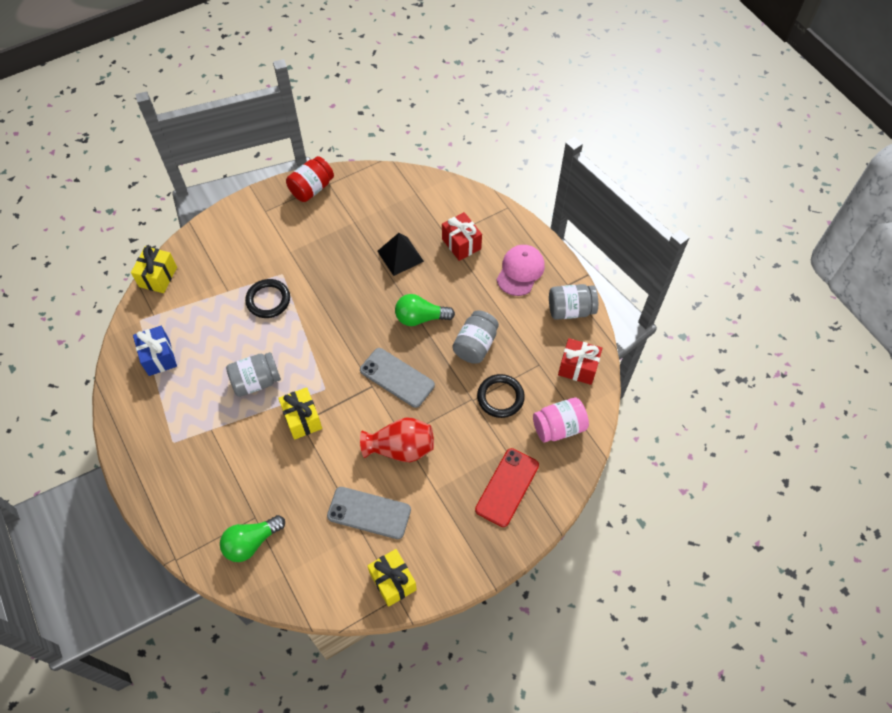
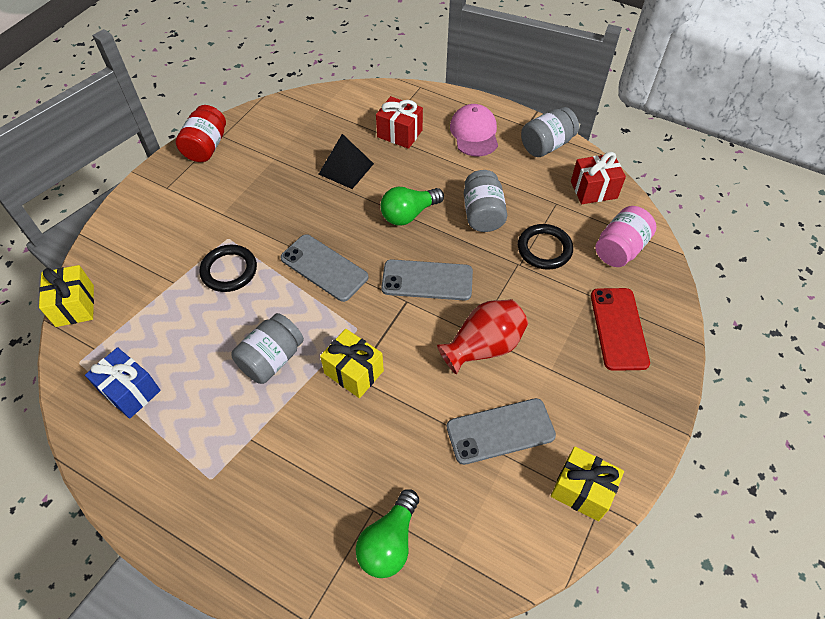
camera: 30 degrees left, 5 degrees down
none -> grey phone [281,234,369,302]

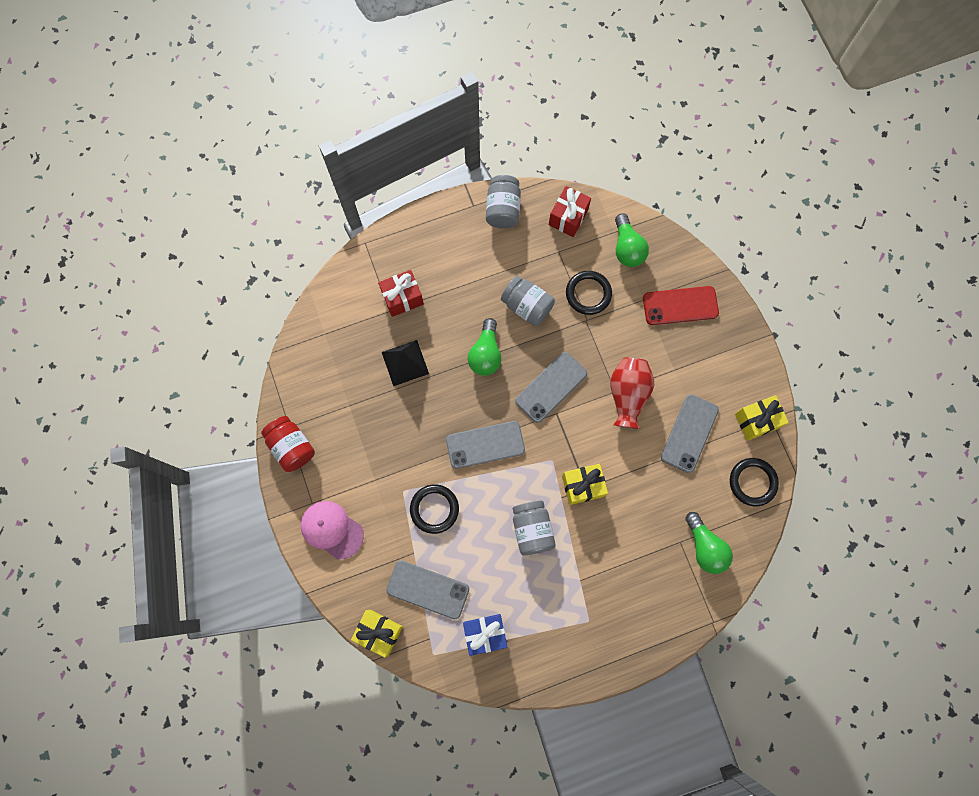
camera: 50 degrees left, 20 degrees up
pink cap [450,104,498,157] -> pink cap moved to [301,501,364,559]
red phone [591,288,650,371] -> red phone turned 45 degrees counterclockwise [643,286,719,325]
pink jar [595,206,656,267] -> green light bulb [615,213,649,267]
none -> grey phone [386,560,469,619]
none -> black ring [730,458,779,506]

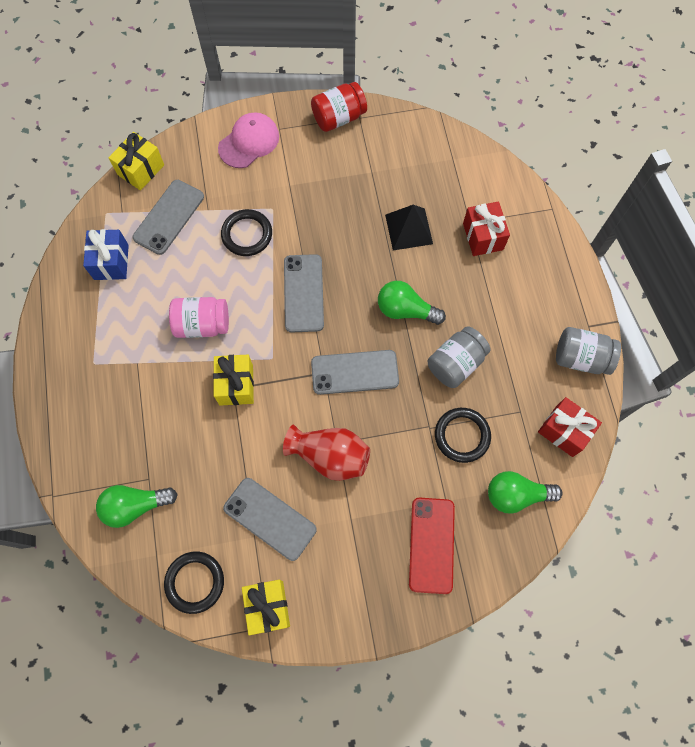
camera: 100 degrees right, 5 degrees down
grey jar [513,501,556,556] -> pink jar [169,297,229,338]
grey phone [515,352,587,423] -> grey phone turned 60 degrees counterclockwise [311,350,399,395]

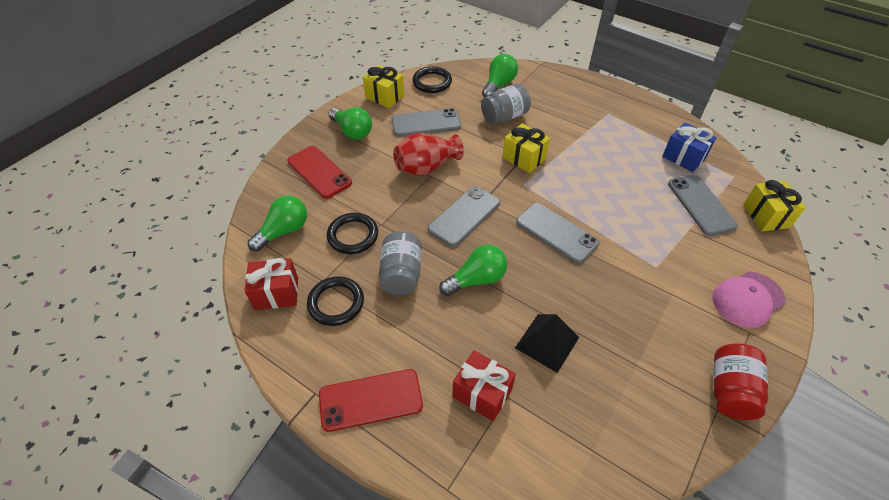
camera: 135 degrees right, 20 degrees down
pink jar [169,297,229,338] -> none
pink cap [218,112,279,168] -> pink cap turned 60 degrees clockwise [713,272,786,328]
black ring [221,209,272,256] -> black ring moved to [307,276,364,326]
grey jar [556,327,621,375] -> grey jar moved to [481,83,531,124]
none -> red phone [319,369,423,432]
none -> green light bulb [329,107,372,140]

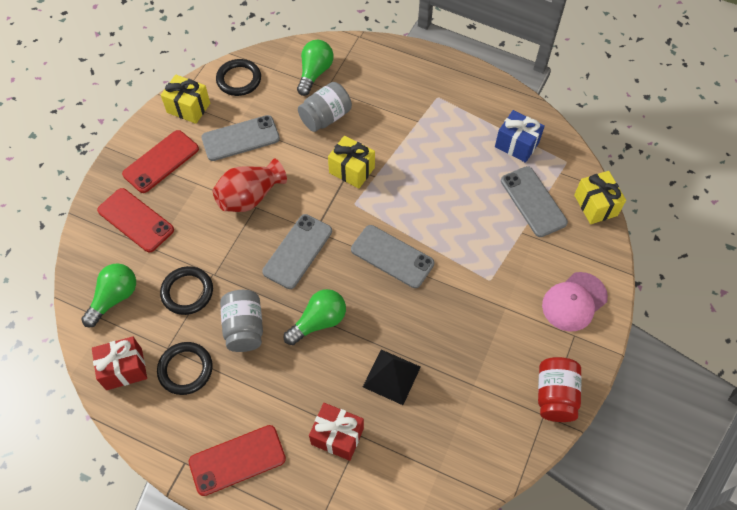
camera: 10 degrees left, 10 degrees up
green light bulb [329,107,372,140] -> red phone [122,130,199,193]

